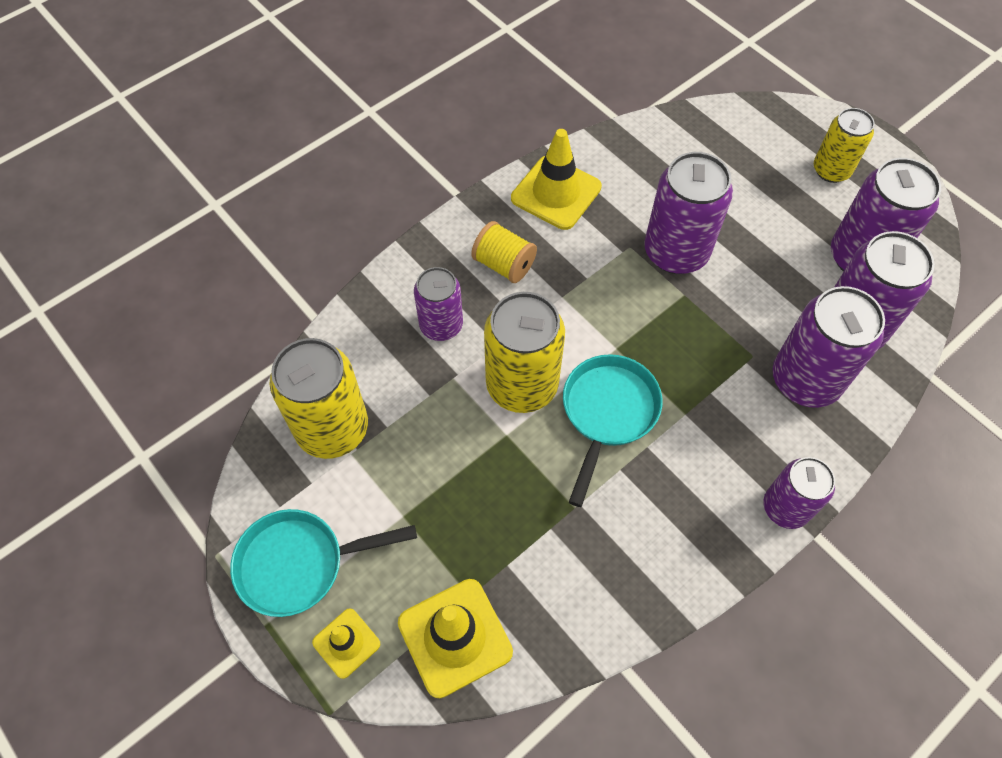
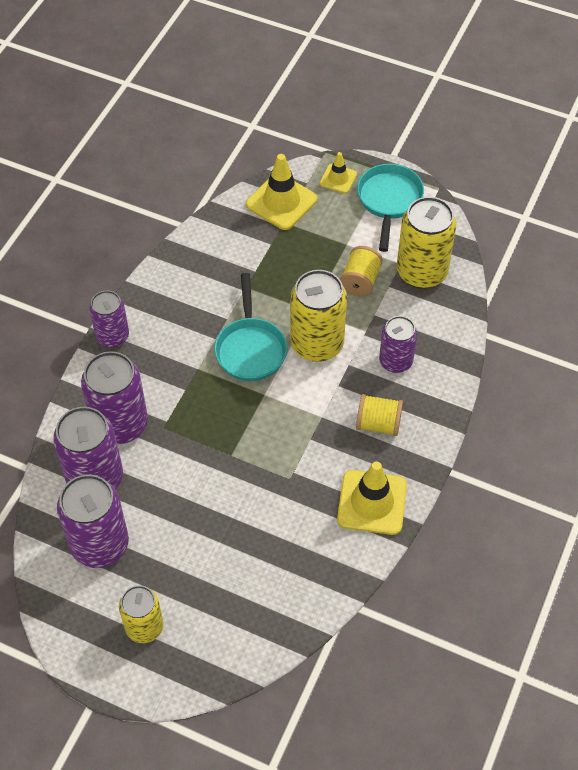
camera: 155 degrees right, 5 degrees down
turquoise pan [230,509,417,617] -> turquoise pan turned 45 degrees counterclockwise [357,164,424,252]
purple can [644,152,733,274] -> none
none -> yellow spool [340,246,383,296]

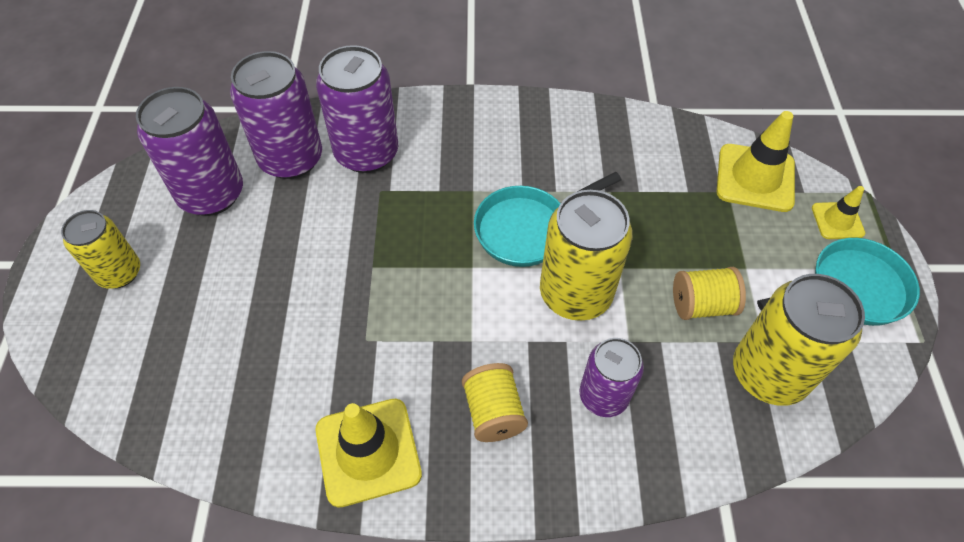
camera: 65 degrees right, 0 degrees up
purple can [89,290,129,347] -> none

